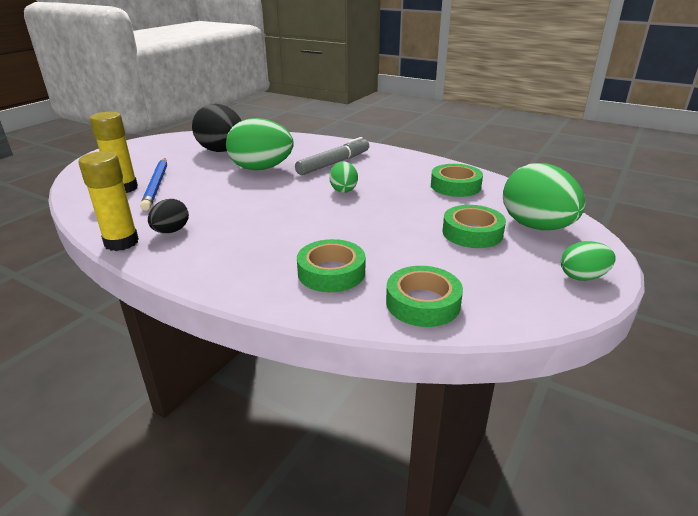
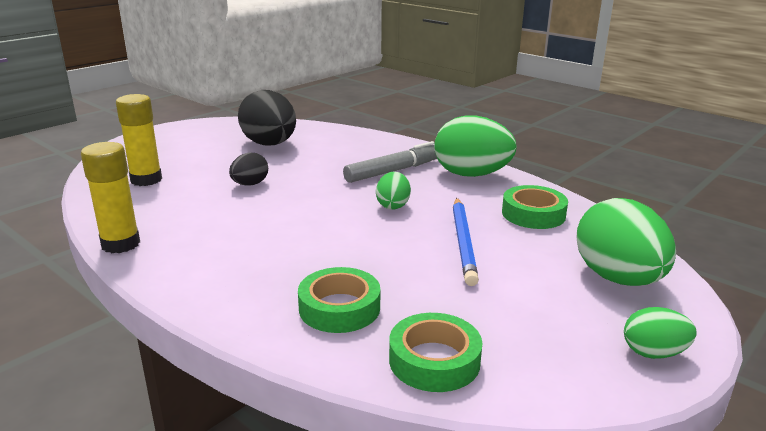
camera: 10 degrees right, 5 degrees down
blue pencil [140,158,167,211] -> blue pencil moved to [453,198,479,286]
black egg [148,199,189,233] -> black egg moved to [229,153,268,186]
green egg [226,118,294,170] -> green egg moved to [434,116,517,177]
green tape [443,205,506,248] -> none

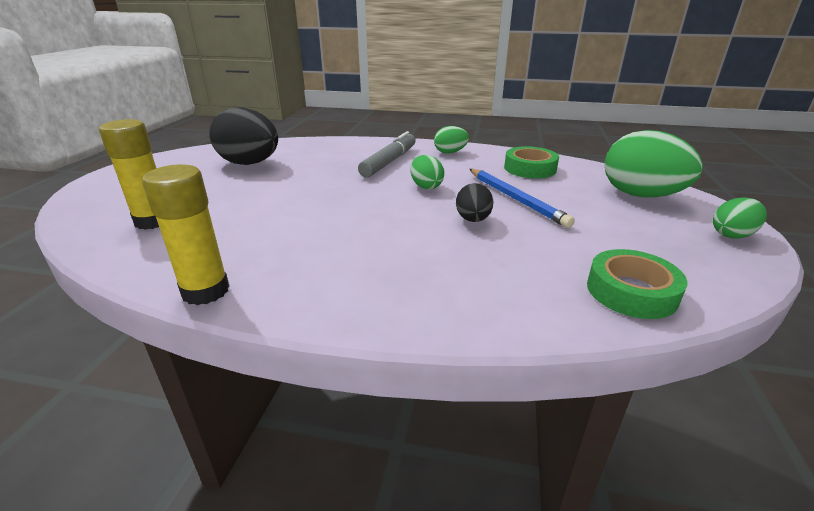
camera: 30 degrees left, 5 degrees up
black egg [229,153,268,186] -> black egg moved to [456,183,494,222]
green tape [298,267,380,333] -> none
green egg [434,116,517,177] -> green egg [434,126,469,154], size x0.52

